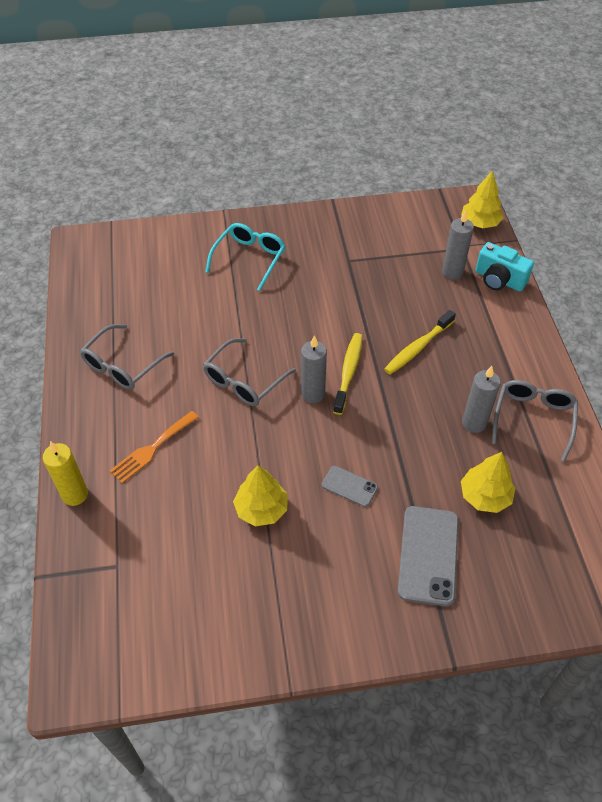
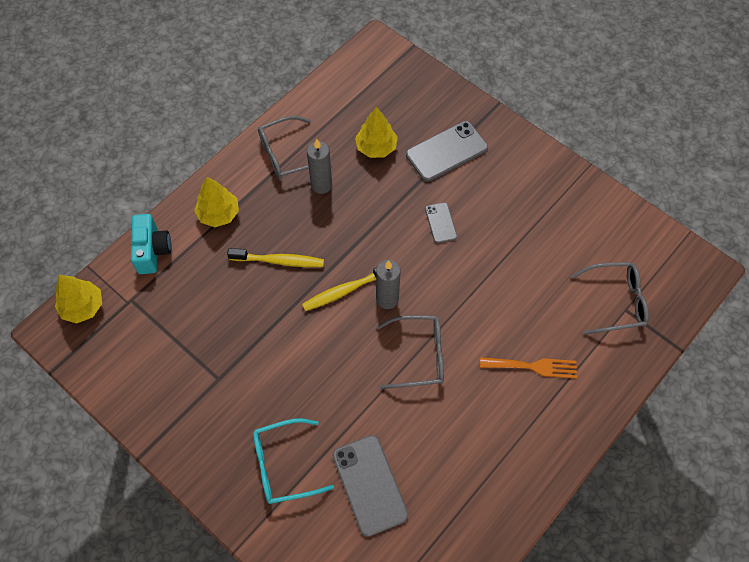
camera: 130 degrees left, 10 degrees up
yellow candle [43,441,88,506] -> none
grey glasses [80,324,174,390] -> grey glasses moved to [571,262,649,335]
yellow tree [233,465,288,526] -> yellow tree moved to [194,177,239,227]
grey candle [442,210,474,280] -> none
none -> grey phone [332,435,409,537]

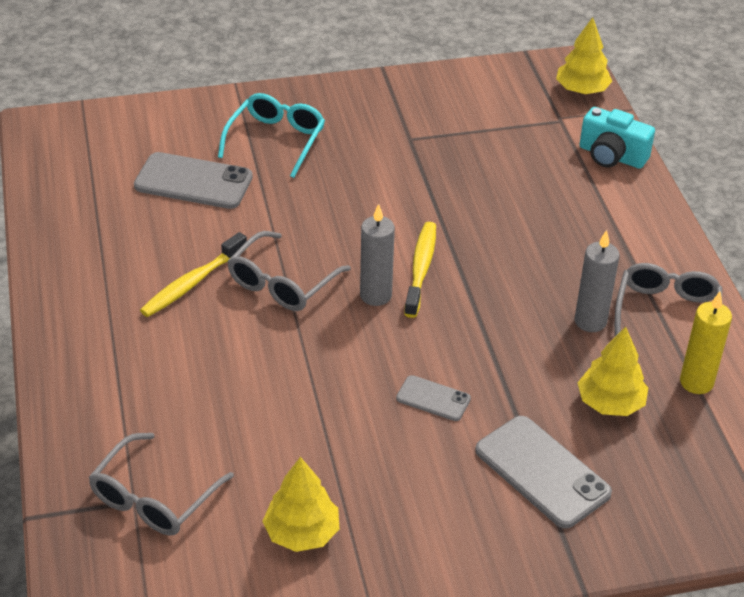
camera: 125 degrees right, 20 degrees down
yellow tree [194,177,239,227] -> yellow tree moved to [262,457,339,552]
yellow toothbrush [227,248,324,267] -> yellow toothbrush moved to [140,232,247,317]
grey phone [406,121,488,182] -> grey phone turned 45 degrees counterclockwise [475,416,612,529]
orange fork [480,357,577,378] -> none
none -> yellow candle [680,292,732,394]

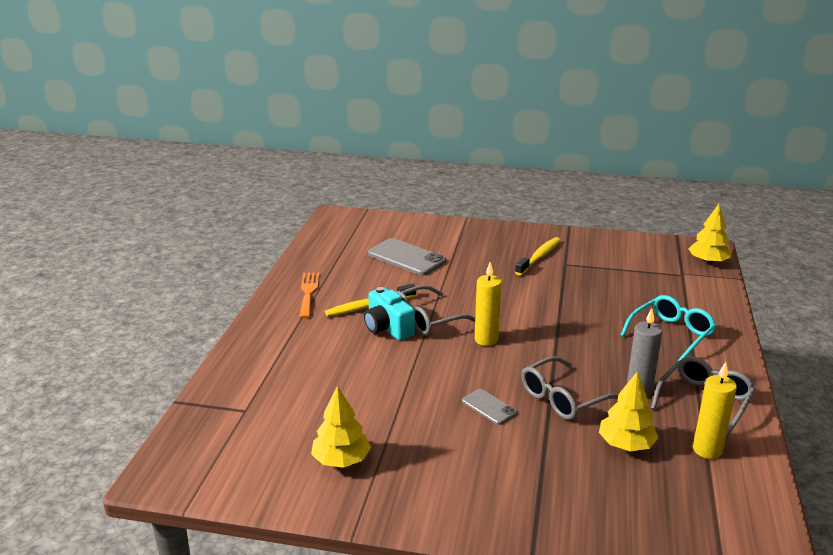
camera: 25 degrees right, 15 degrees down
grey glasses [88,433,234,536] -> grey glasses moved to [521,356,618,420]
turquoise glasses [218,93,325,178] -> turquoise glasses moved to [620,295,716,361]
grey candle [360,204,395,306] -> yellow candle [475,262,502,346]
yellow toothbrush [404,222,436,318] -> yellow toothbrush moved to [515,237,561,275]
grey phone [475,416,612,529] -> none
turquoise camera [579,107,655,169] -> turquoise camera moved to [364,287,415,340]
none -> orange fork [299,273,320,319]

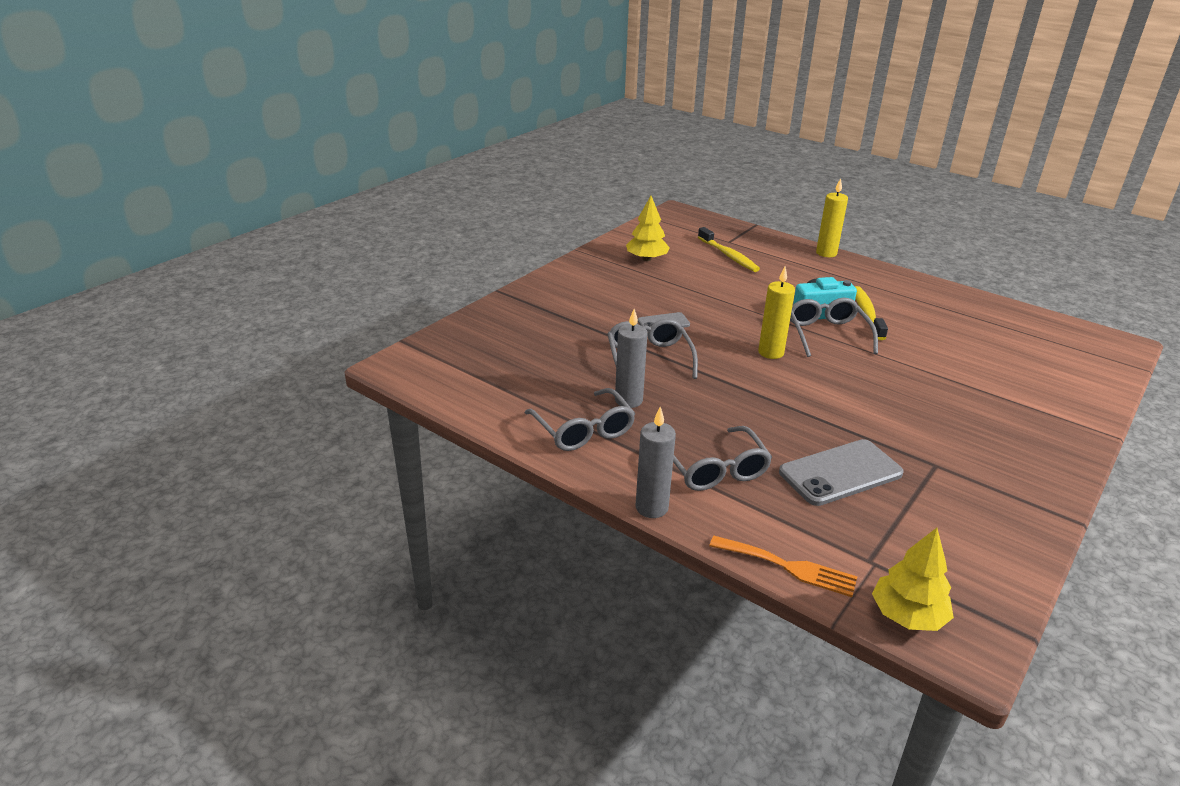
camera: 115 degrees right, 5 degrees up
orange fork [299,273,320,319] -> orange fork moved to [709,536,857,597]
grey phone [368,238,446,276] -> grey phone moved to [779,439,904,506]
yellow toothbrush [515,237,561,275] -> yellow toothbrush moved to [698,227,760,272]
yellow tree [599,372,658,451] -> none
turquoise glasses [620,295,716,361] -> grey glasses [673,426,772,491]
yellow candle [693,362,737,459] -> yellow candle moved to [816,178,848,257]
none -> grey candle [636,407,676,518]

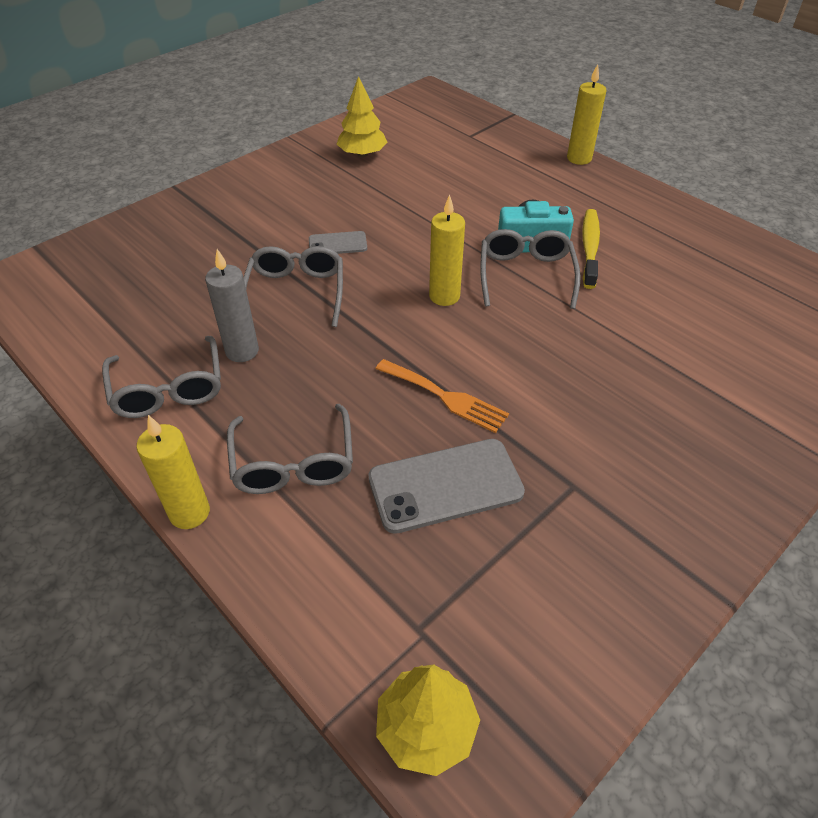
camera: 10 degrees right, 15 degrees up
grey candle [636,407,676,518] -> yellow candle [136,415,210,529]
yellow toothbrush [698,227,760,272] -> none
orange fork [709,536,857,597] -> orange fork moved to [375,359,509,433]

